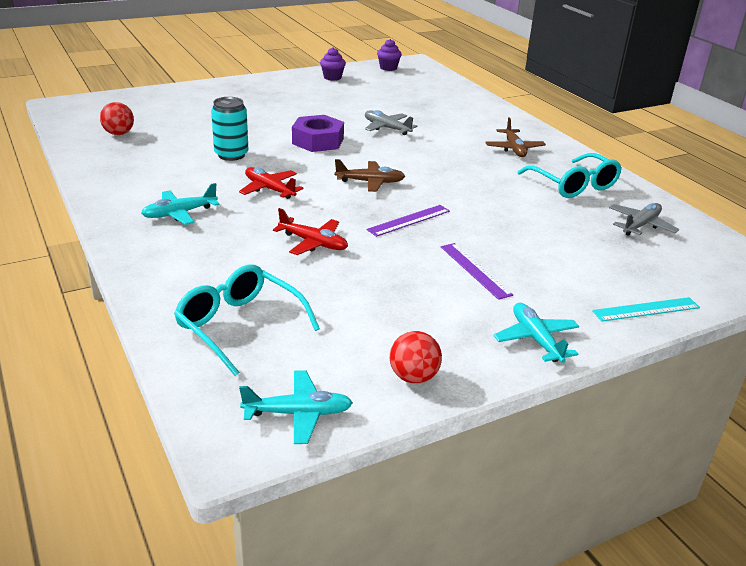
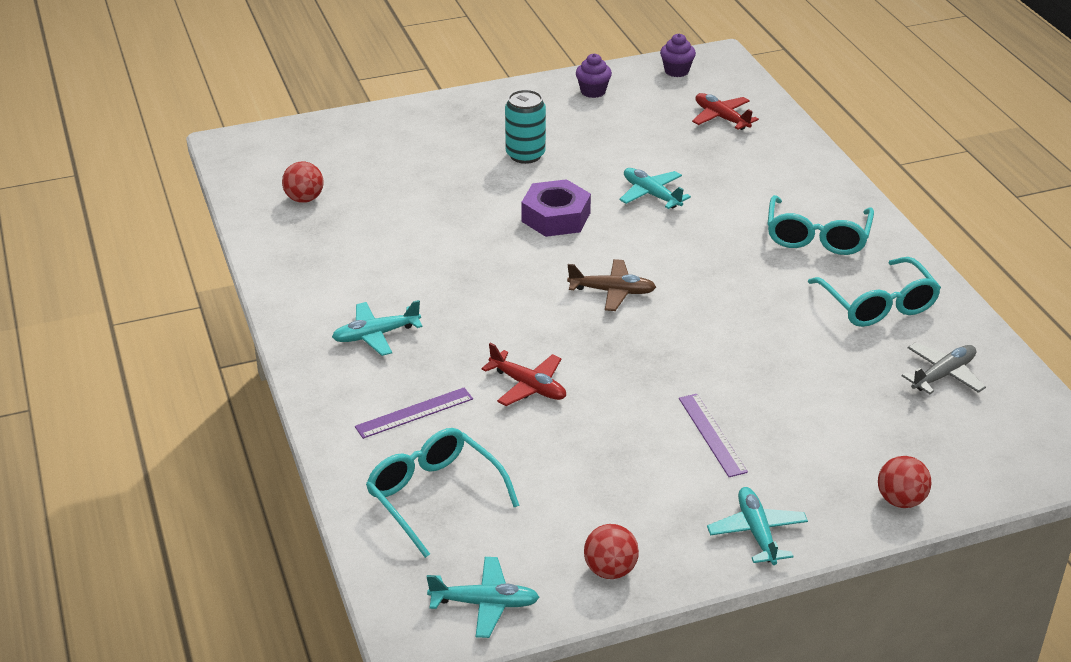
camera: 10 degrees right, 5 degrees up
turquoise can [211,97,248,161] -> turquoise can moved to [505,90,546,164]
red plane [239,167,304,199] -> red plane moved to [692,93,759,130]
grey plane [365,110,417,135] -> turquoise plane [619,168,691,209]
purple ruler [367,205,450,237] -> purple ruler moved to [355,388,473,439]
brown plane [485,117,546,157] -> turquoise glasses [768,195,874,255]
turquoise ruler [592,297,700,322] -> red ball [878,456,931,508]

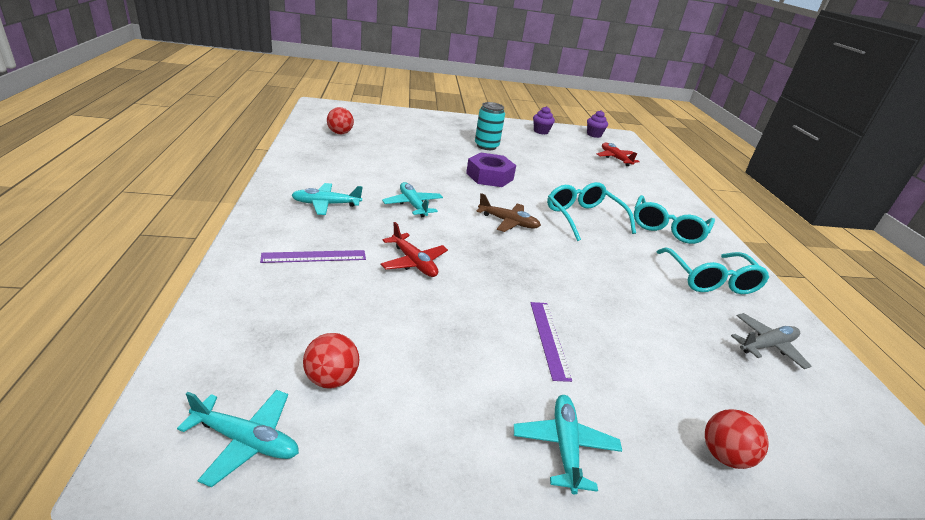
camera: 10 degrees right, 5 degrees down
turquoise glasses [366,428,520,558] -> turquoise glasses moved to [547,182,636,241]
red ball [584,524,639,579] -> red ball moved to [303,333,359,389]
turquoise plane [619,168,691,209] -> turquoise plane moved to [382,182,443,217]

